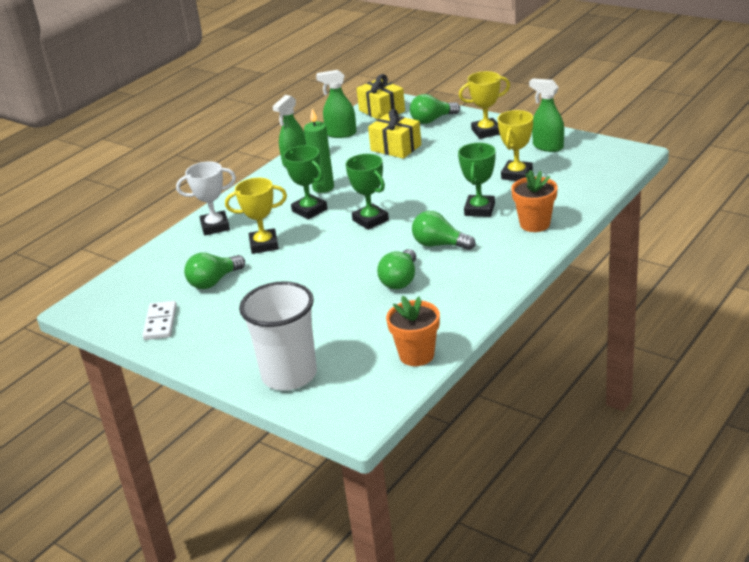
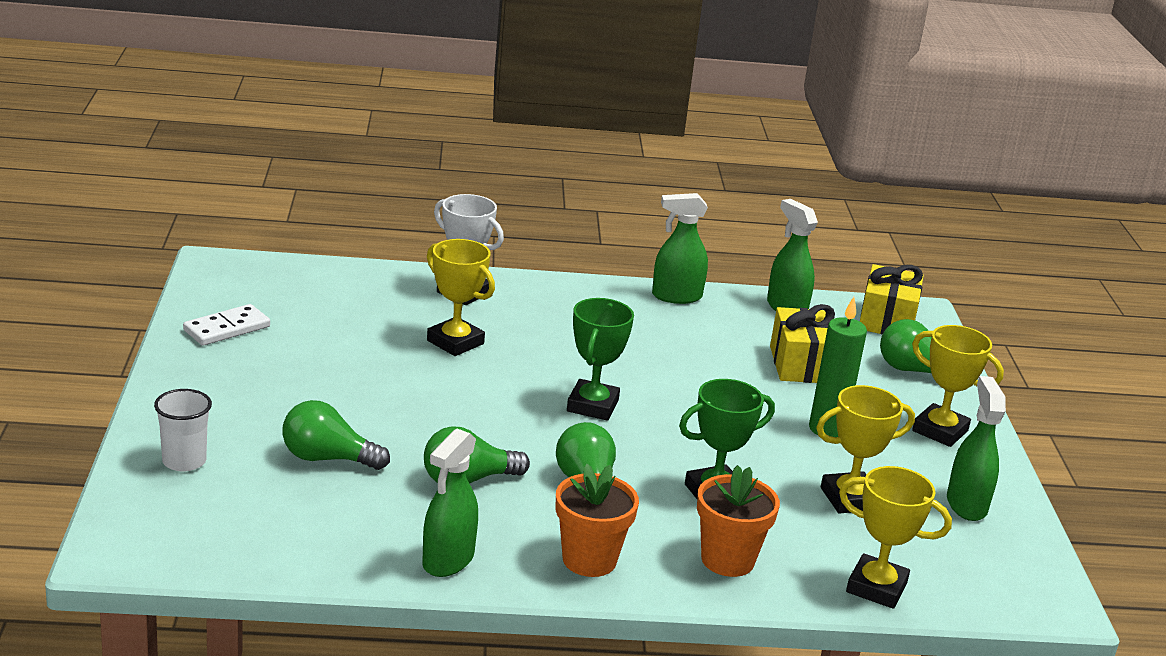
camera: 45 degrees right, 5 degrees down
green light bulb [184,253,245,289] -> green light bulb moved to [283,400,390,470]
white cup [239,281,317,390] -> white cup [154,389,212,472], size x0.52
green trophy [283,145,328,219] -> none
green candle [304,108,334,193] -> green candle moved to [809,297,867,437]
orange flower pot [386,296,440,366] -> orange flower pot moved to [555,464,639,577]
none -> green spray bottle [422,428,478,577]
none -> yellow trophy [839,466,952,609]

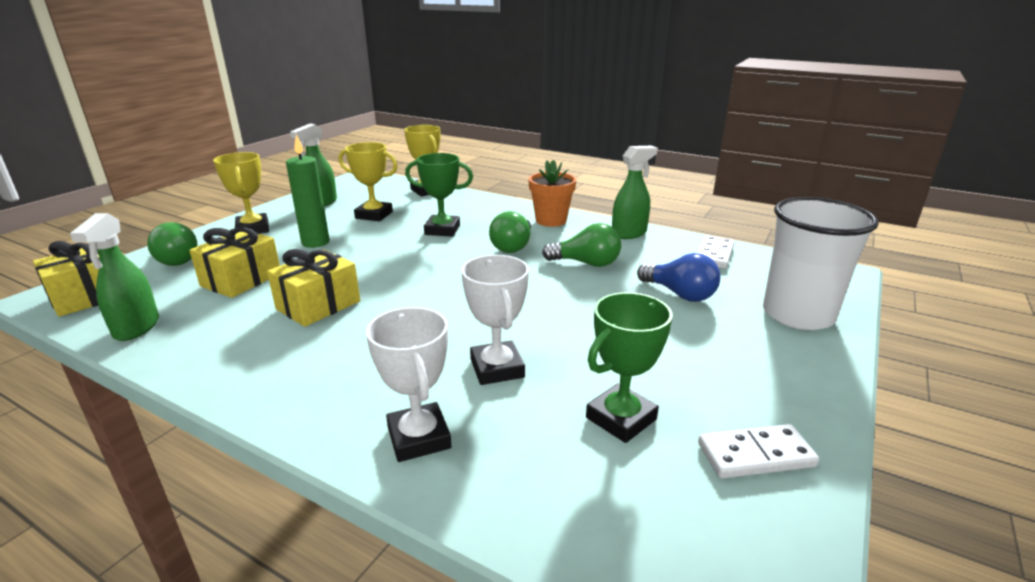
camera: 145 degrees left, 0 degrees up
white cup [154,389,212,472] -> white cup [763,197,879,330], size x1.93
green light bulb [283,400,390,470] -> blue light bulb [637,253,720,302]
yellow trophy [427,239,495,356] -> white trophy [461,255,529,385]
green trophy [567,298,634,421] -> green trophy moved to [586,292,673,443]
green spray bottle [652,193,708,304] -> none
orange flower pot [697,465,780,577] -> none
none -> yellow gift [267,249,360,327]
none -> white domino [698,235,735,269]

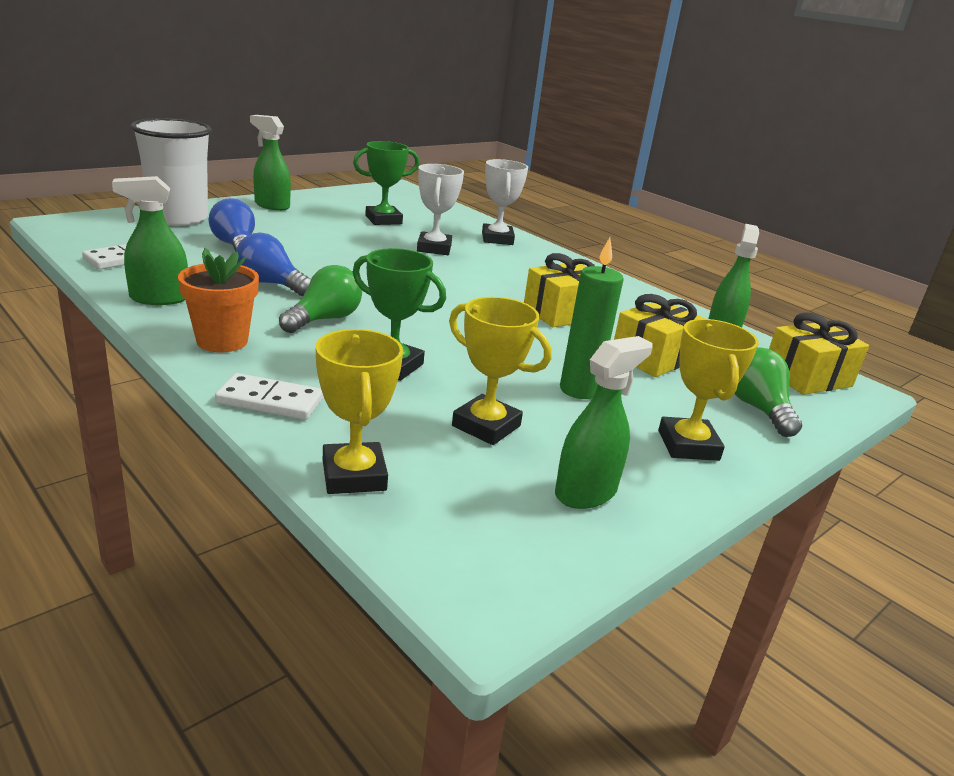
camera: 165 degrees left, 0 degrees up
green light bulb [542,223,621,267] -> blue light bulb [236,232,311,296]
white domino [698,424,819,479] -> white domino moved to [215,373,323,420]
none -> green spray bottle [250,115,291,211]

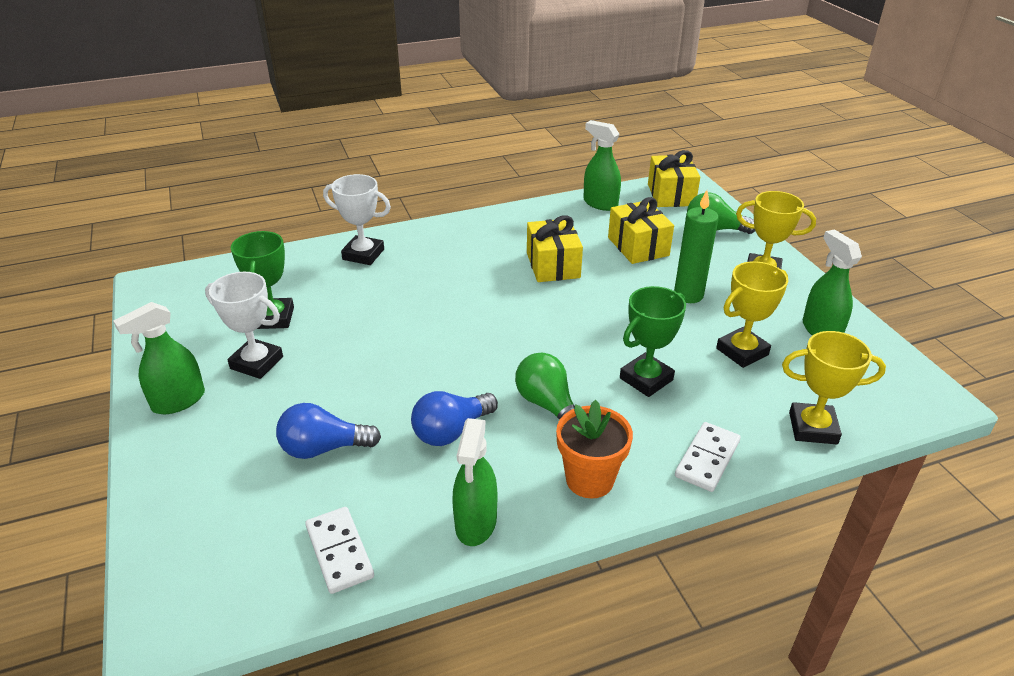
camera: 65 degrees left, 10 degrees up
white cup [131,118,212,226] -> none
white trophy [417,164,464,255] -> white trophy moved to [205,272,283,379]

